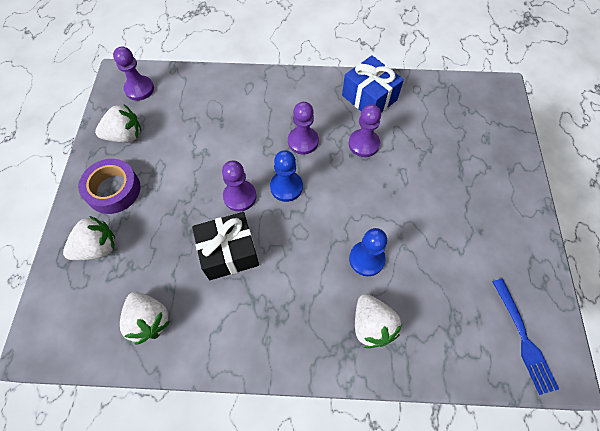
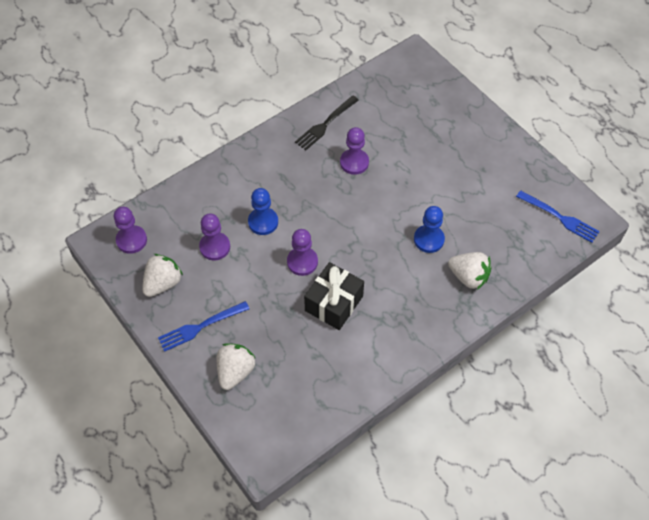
camera: 40 degrees left, 5 degrees down
purple tape [79,159,141,214] -> blue fork [158,301,249,352]
white strawberry [120,292,171,345] -> none
blue pawn [270,150,303,202] -> blue pawn moved to [248,188,278,235]
purple pawn [288,102,319,154] -> purple pawn moved to [199,214,230,260]
blue gift [342,55,404,113] -> black fork [295,96,359,150]

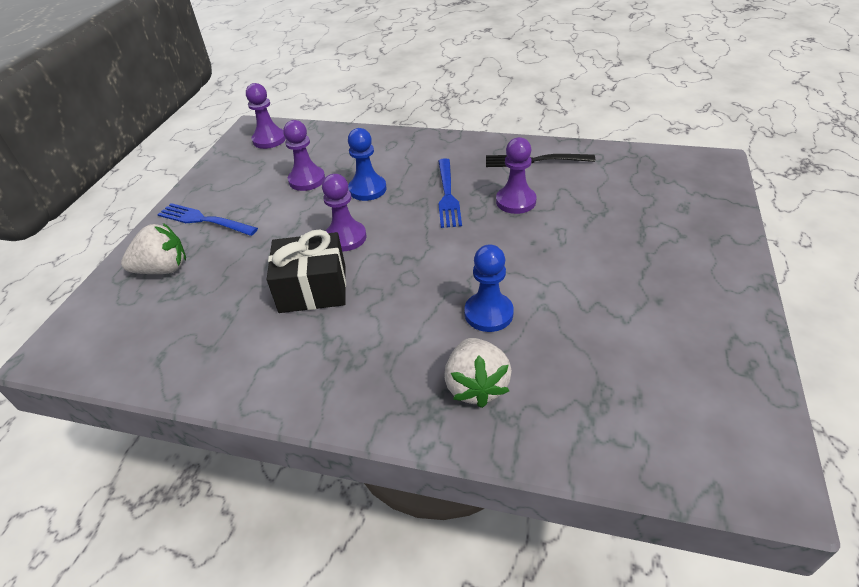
camera: 55 degrees right, 15 degrees down
white strawberry [142,254,183,297] -> none
blue fork [516,190,600,243] -> blue fork moved to [438,158,462,228]

